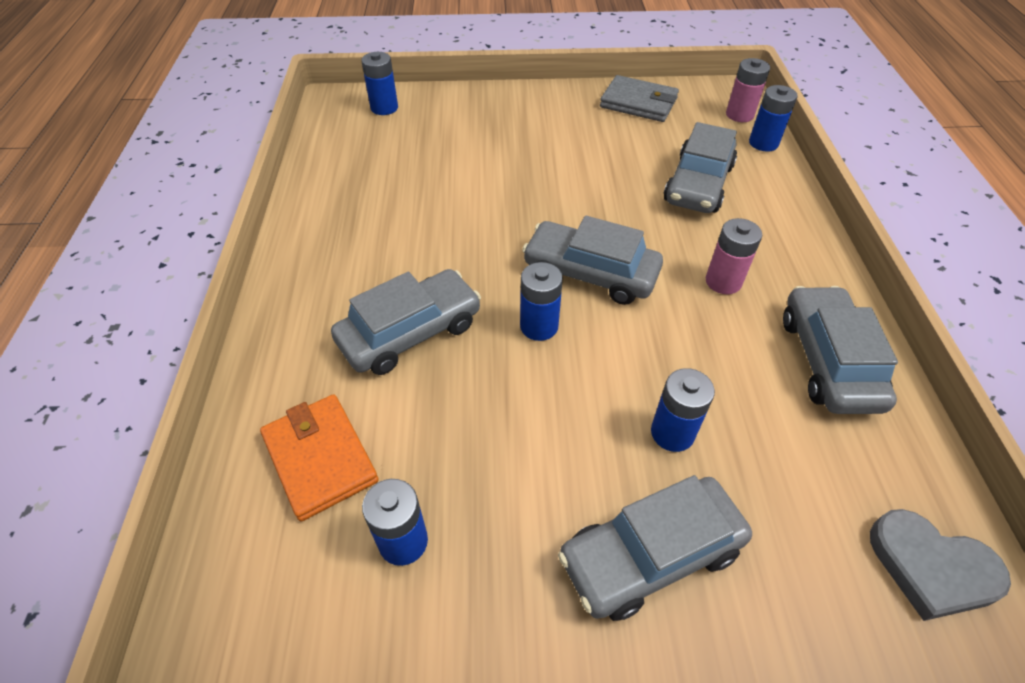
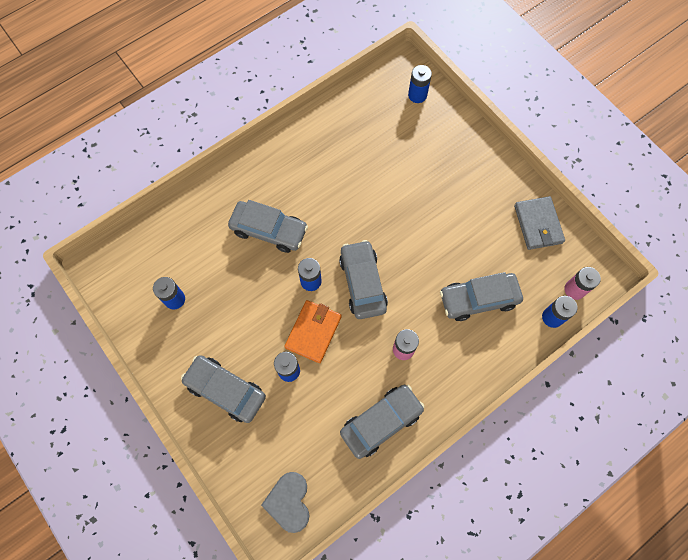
camera: 55 degrees right, 20 degrees up
orange wallet [260,394,379,522] -> orange wallet moved to [284,300,342,363]

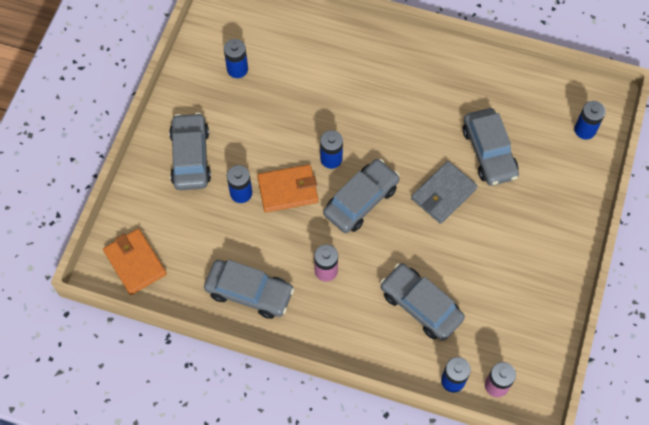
camera: 55 degrees right, 5 degrees down
grey car [228,200,308,253] -> grey car moved to [463,108,519,186]
grey heart [261,472,309,533] -> orange wallet [103,229,167,295]
grey wallet [514,196,565,250] -> grey wallet moved to [411,161,477,224]

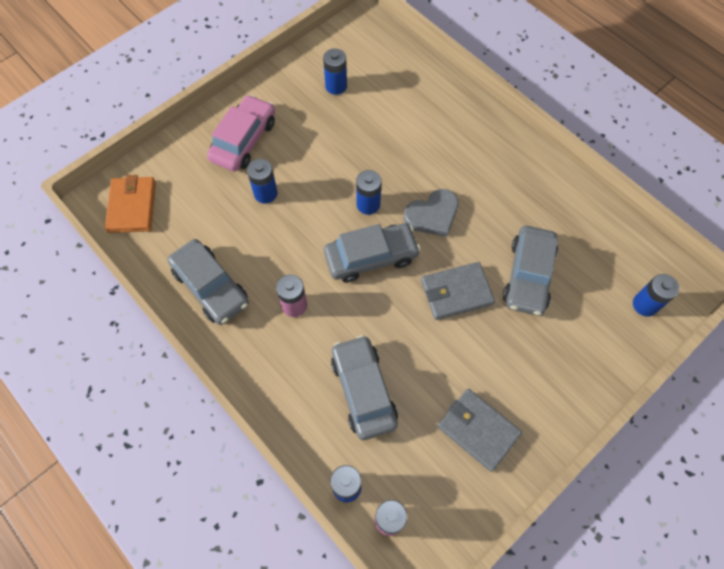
camera: 30 degrees right, 0 degrees up
grey car [169,113,211,190] -> pink car [207,95,275,171]
orange wallet [257,164,318,212] -> none
none -> grey heart [404,189,459,237]
none -> grey wallet [438,389,522,472]

